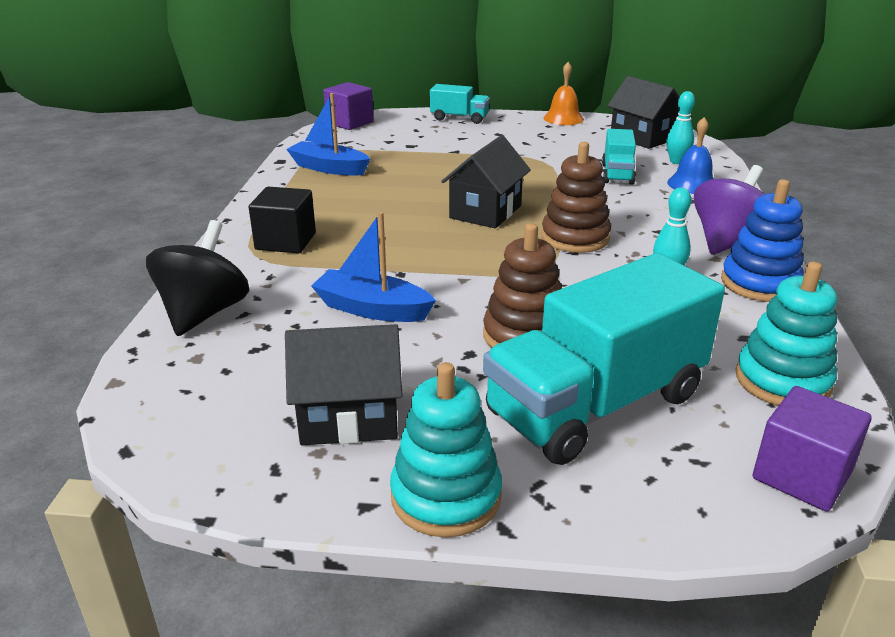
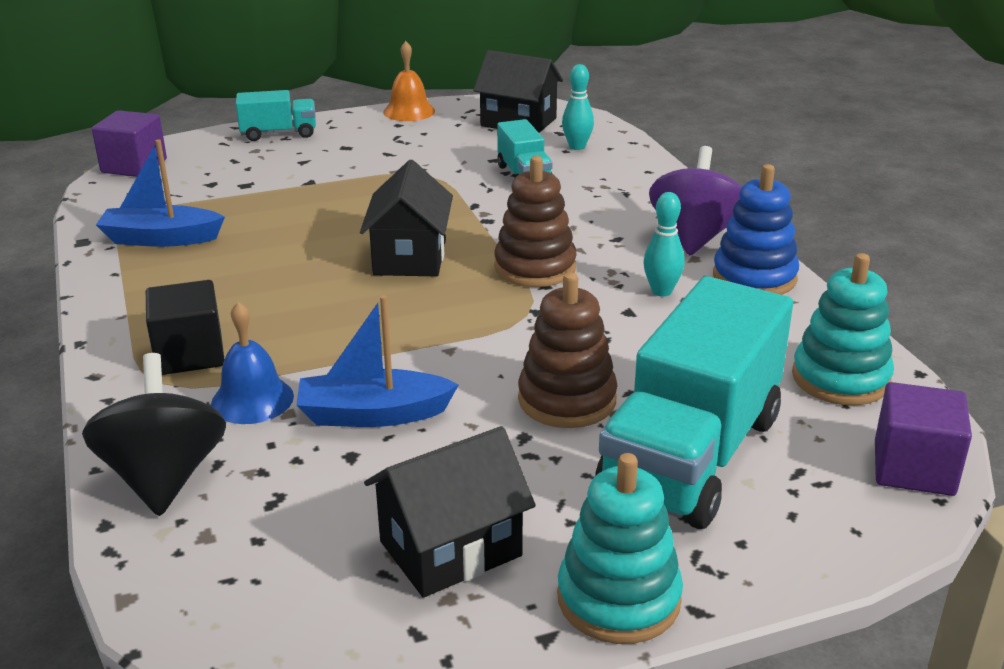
camera: 25 degrees left, 0 degrees up
blue bell [667,117,714,194] -> blue bell moved to [211,302,294,424]

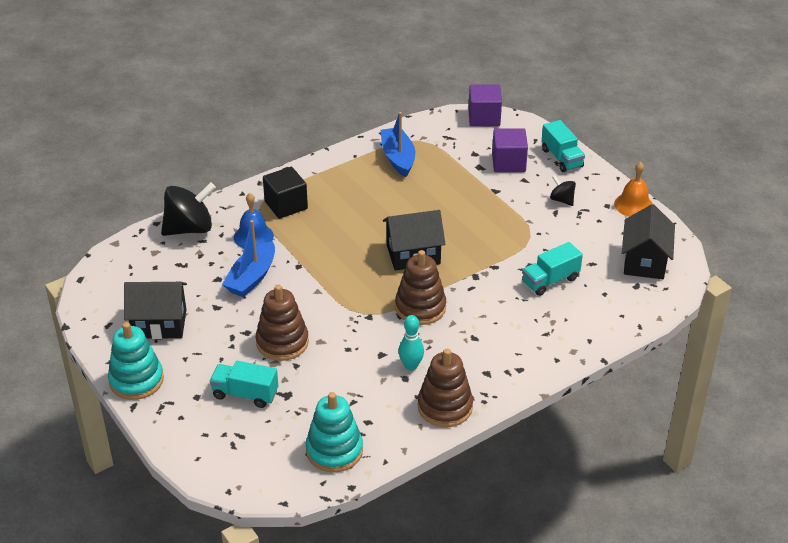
camera: 75 degrees right, 10 degrees up
blue boat [296,295,459,427] -> blue boat turned 135 degrees counterclockwise [222,220,275,297]
black house [364,426,536,598] -> black house turned 45 degrees counterclockwise [124,282,187,339]
turquoise bowling pin [562,64,594,150] -> none
turquoise truck [595,276,793,529] -> turquoise truck [210,361,278,408], size x0.49
purple spinning top [649,146,742,255] -> none
blue stacking toy [713,164,799,295] -> brown stacking toy [418,349,473,427]
purple cube [875,382,972,496] -> purple cube moved to [492,128,528,172]
none -> black spinning top [550,175,576,206]

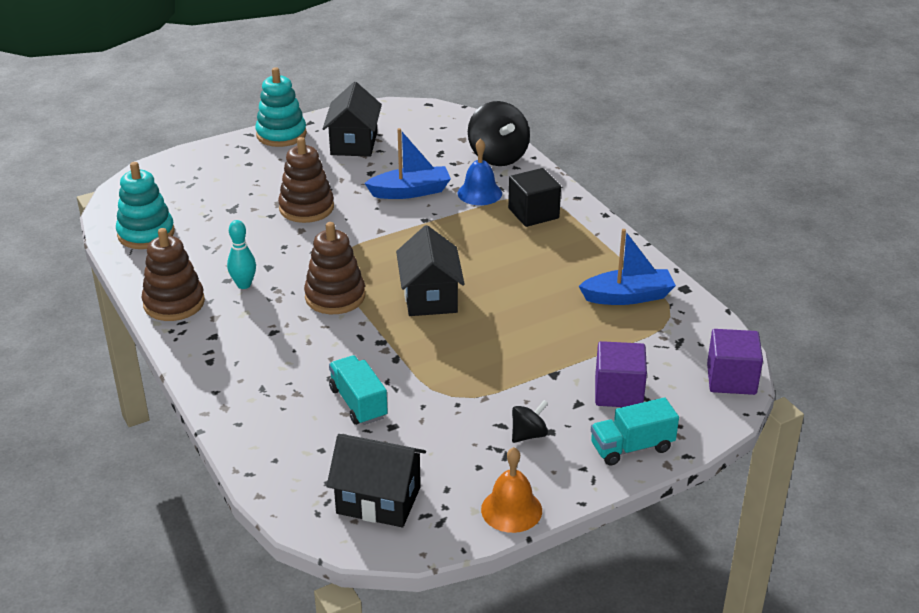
camera: 95 degrees right, 5 degrees down
turquoise truck [210,361,278,408] -> none
blue boat [222,220,275,297] -> blue boat turned 135 degrees clockwise [364,128,451,199]

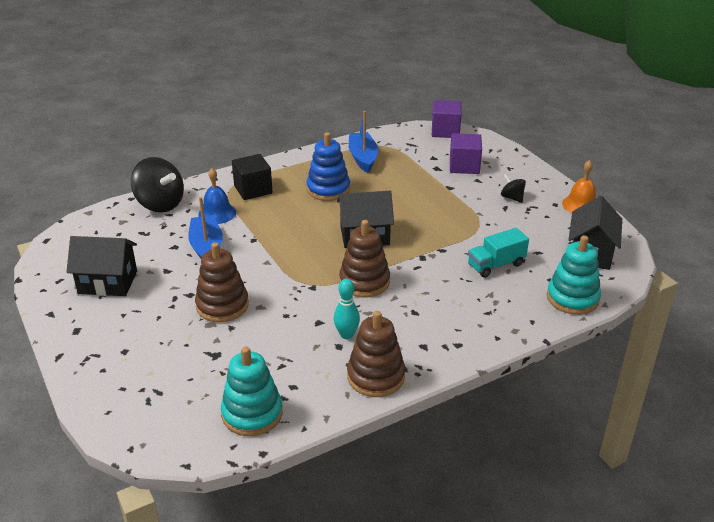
camera: 90 degrees left, 0 degrees up
turquoise stacking toy [255,67,307,147] -> turquoise stacking toy moved to [547,235,601,315]
black spinning top [468,101,530,166] -> black spinning top turned 60 degrees clockwise [131,157,184,212]
turquoise truck [591,397,679,466] -> none
none -> blue stacking toy [306,132,350,201]

